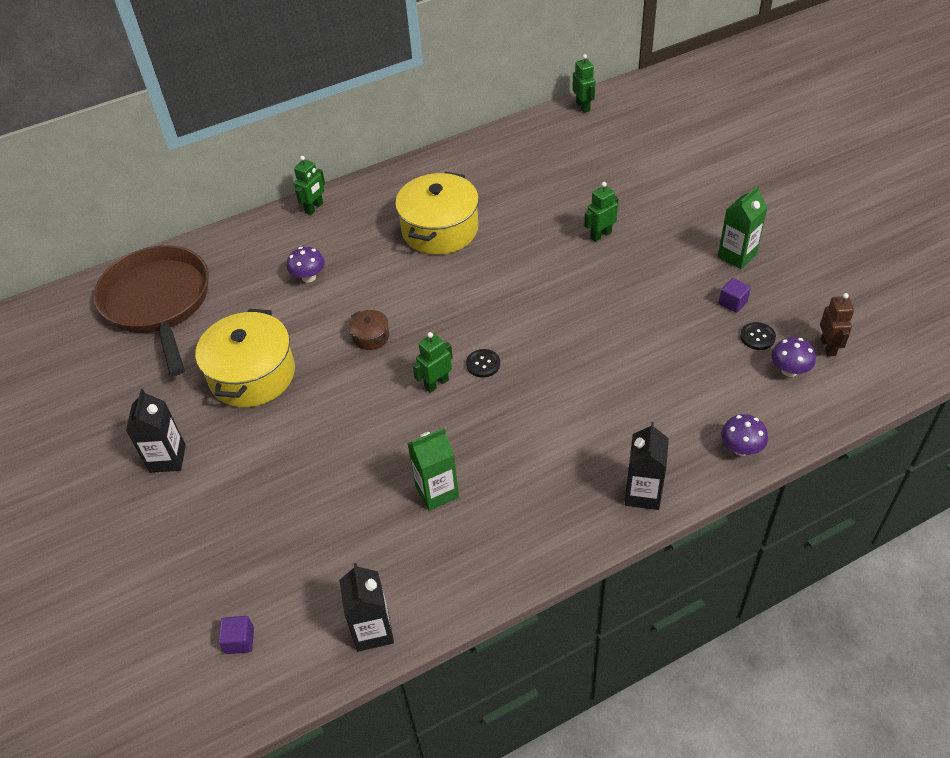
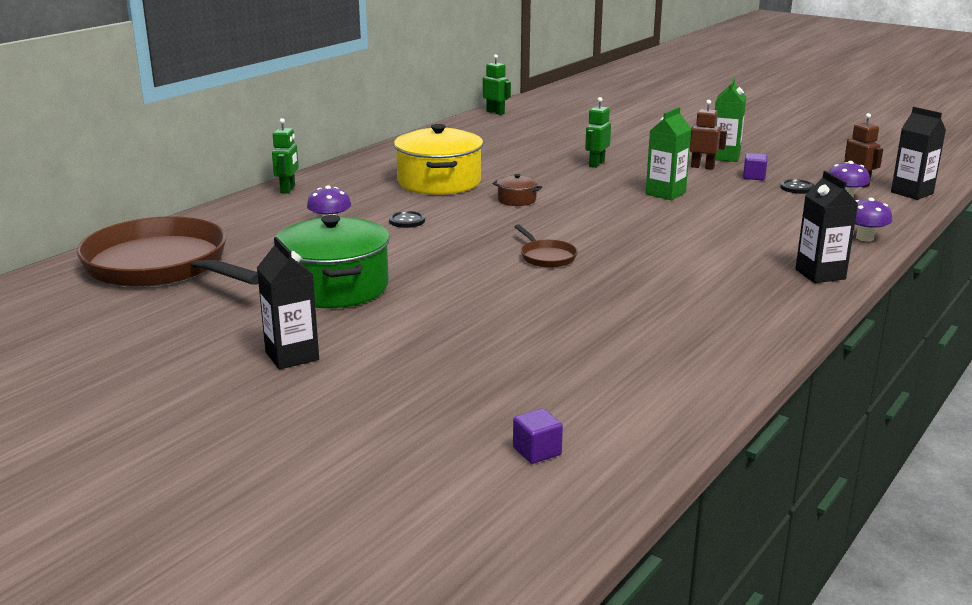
camera: 30 degrees left, 25 degrees down
yellow pot [195,309,295,407] -> green pot [274,215,390,308]
black carton [339,563,394,652] -> black carton moved to [891,107,946,200]
brown pot [349,310,389,350] -> brown pot moved to [492,174,542,206]
green carton [407,428,459,511] -> green carton moved to [646,107,691,200]
green robot [412,332,453,393] -> brown pan [514,224,578,268]
black button [466,349,500,377] -> black button moved to [389,211,425,228]
none -> brown robot [690,100,727,170]

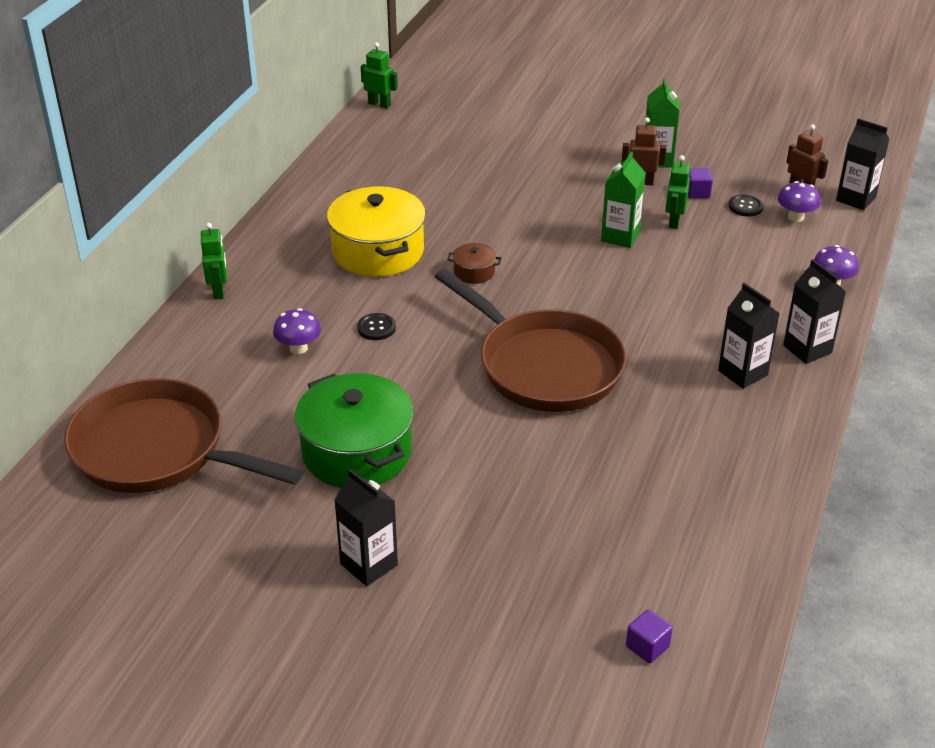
camera: 15 degrees left, 15 degrees up
brown pan [514,224,578,268] -> brown pan [435,269,626,412], size x2.49
green robot [585,97,611,168] -> green robot moved to [665,155,690,229]
none -> black carton [718,283,780,389]

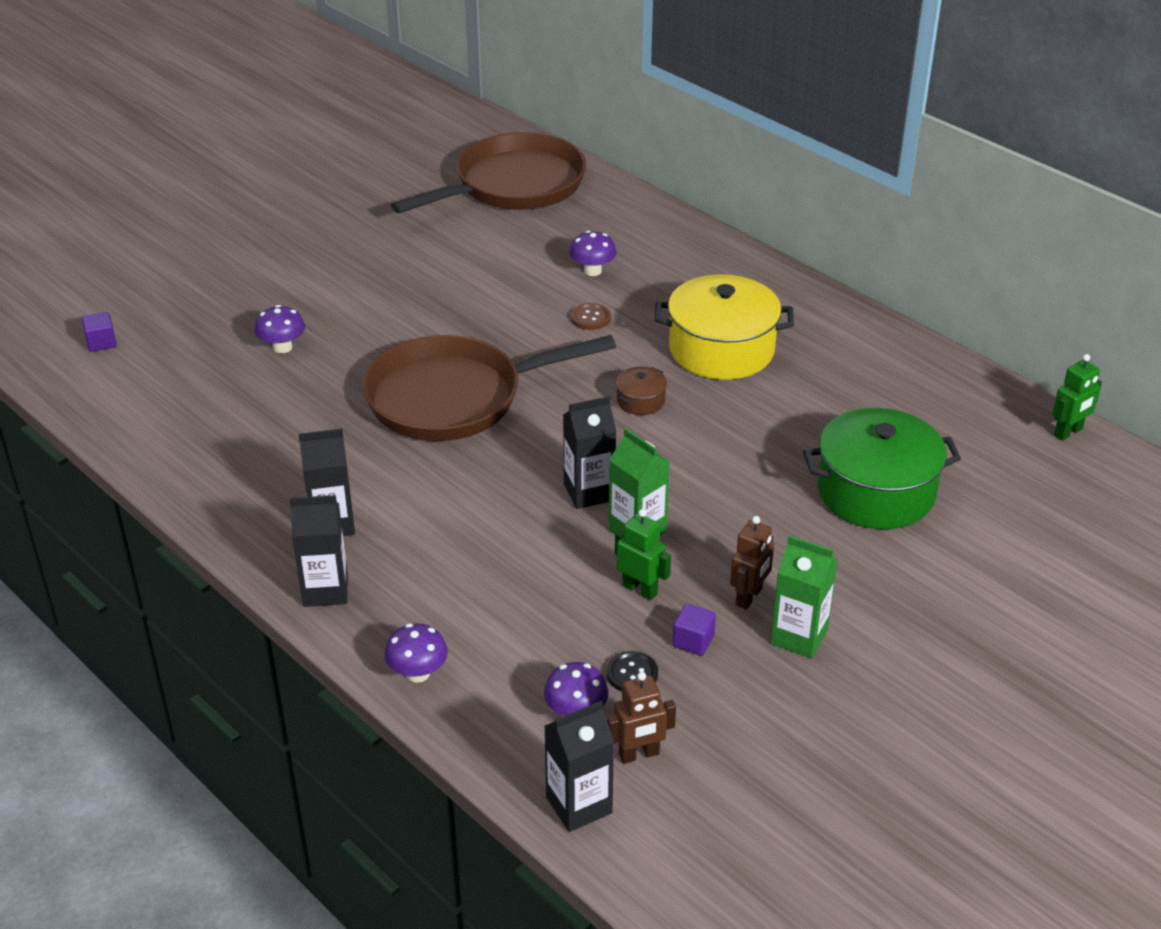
camera: 115 degrees right, 0 degrees up
green robot [201,223,227,299] -> none
green pot [295,373,414,488] -> green pot moved to [803,408,961,529]
black carton [334,469,398,586] -> black carton moved to [563,396,616,509]
black button [357,313,396,340] -> brown button [571,303,611,330]
none -> purple mushroom [255,305,305,353]

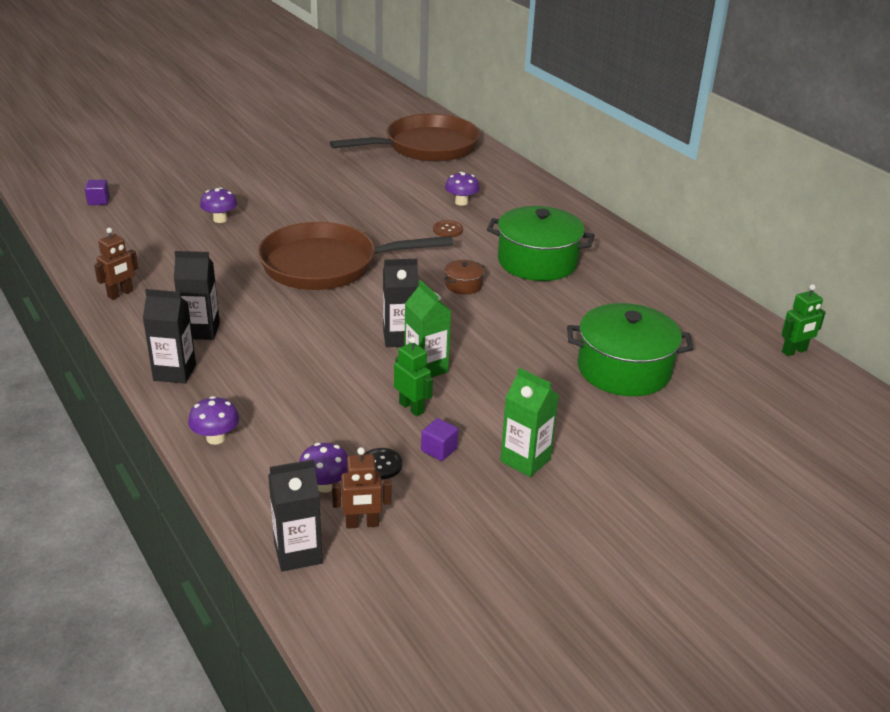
camera: 10 degrees right, 5 degrees down
yellow pot [655,275,794,380] -> green pot [487,206,595,281]
brown robot [730,516,774,610] -> brown robot moved to [94,228,138,300]

